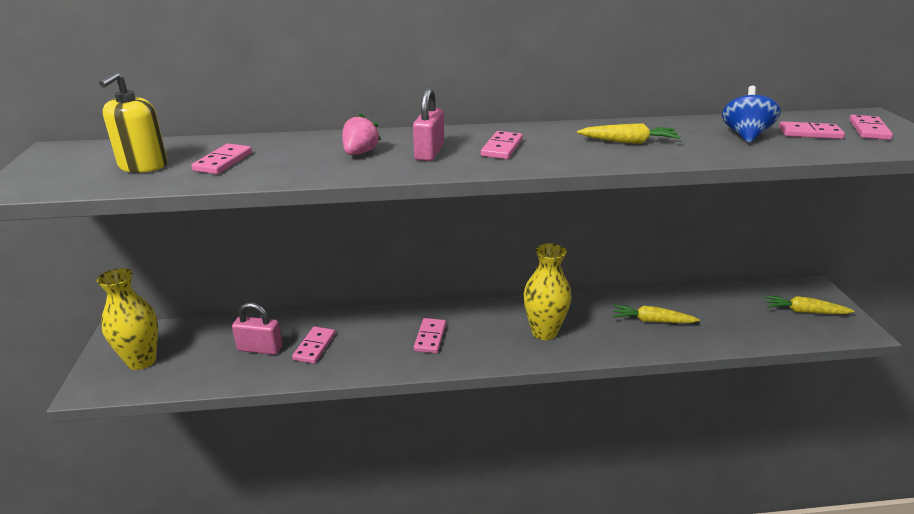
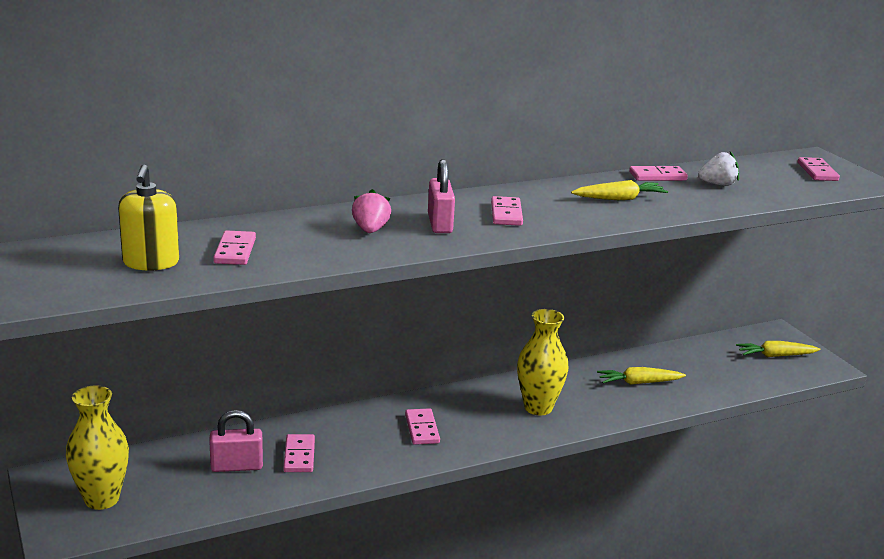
camera: 20 degrees left, 5 degrees down
blue spinning top [722,86,781,143] -> white strawberry [698,151,739,186]
pink domino [779,121,845,139] -> pink domino moved to [629,166,688,181]

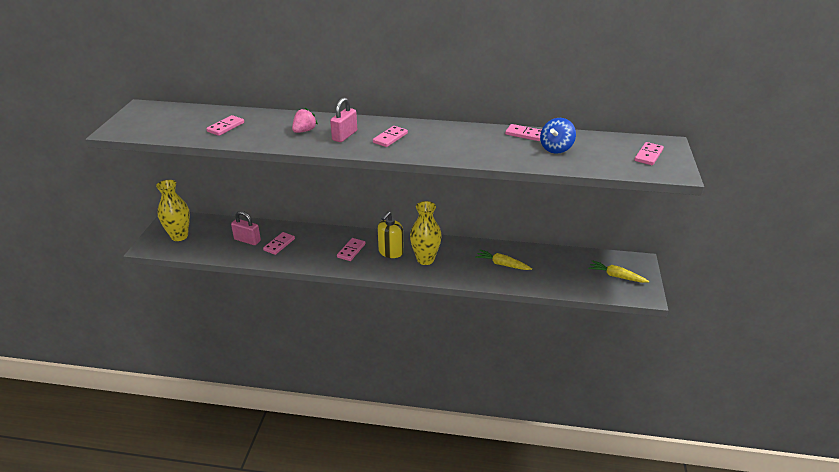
camera: 35 degrees right, 10 degrees up
yellow soap dispenser [118,165,179,271] -> yellow soap dispenser moved to [378,211,404,258]
yellow carrot [571,180,668,200] -> none
white strawberry [698,151,739,186] -> blue spinning top [540,118,576,154]

